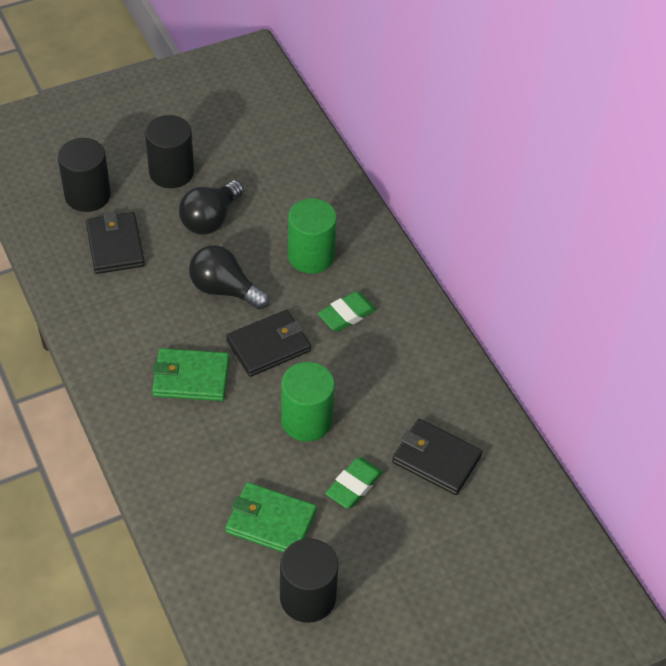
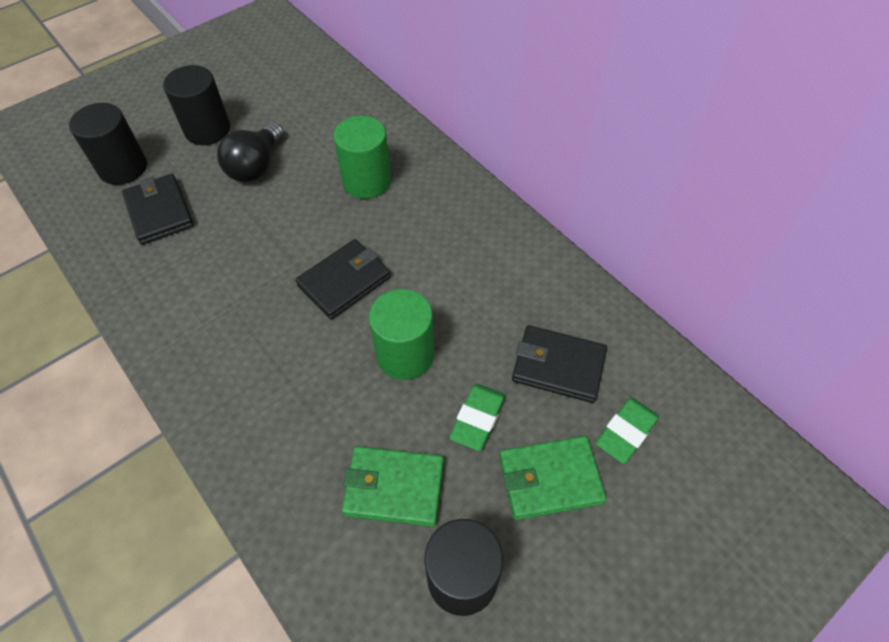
camera: 10 degrees left, 5 degrees up
green wallet [152,348,230,401] -> green wallet moved to [499,436,606,520]
black light bulb [189,245,270,310] -> none
green eraser [318,291,376,332] -> green eraser moved to [596,397,659,464]

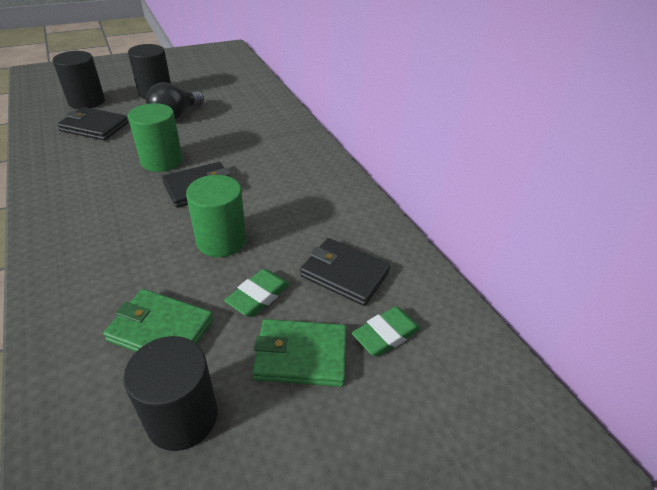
camera: 10 degrees right, 15 degrees down
black wallet [122,174,194,245] -> black wallet turned 60 degrees counterclockwise [57,107,128,140]
green cylinder [333,116,391,199] -> green cylinder moved to [128,103,183,172]

